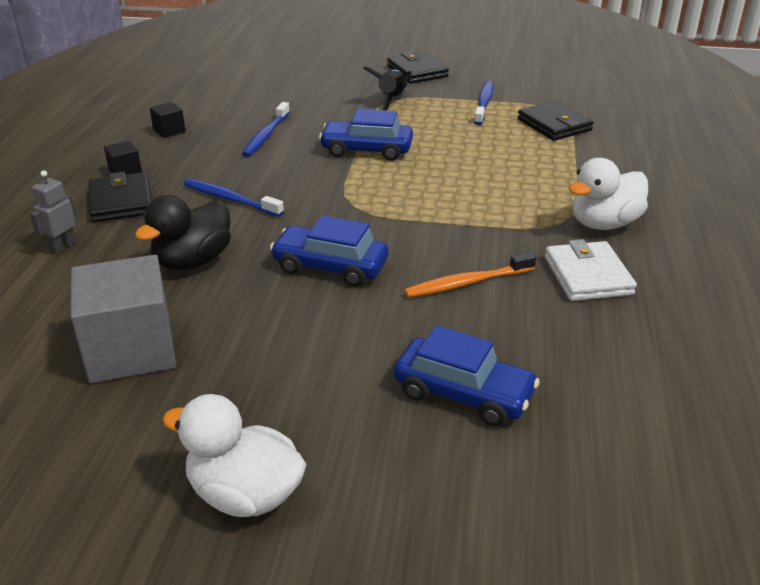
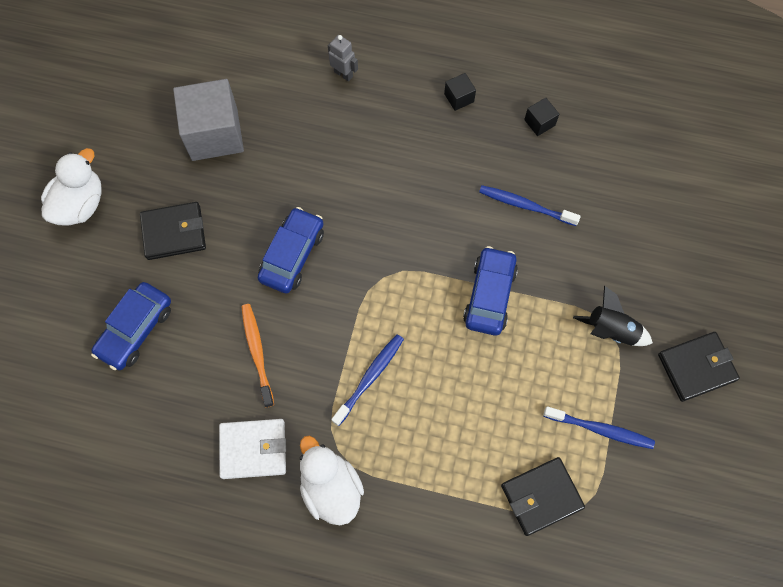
camera: 95 degrees right, 35 degrees up
black wallet [89,172,152,222] -> black wallet moved to [140,202,206,260]
black duck [135,195,231,270] -> none
blue toothbrush [184,179,284,217] -> blue toothbrush moved to [331,334,404,426]

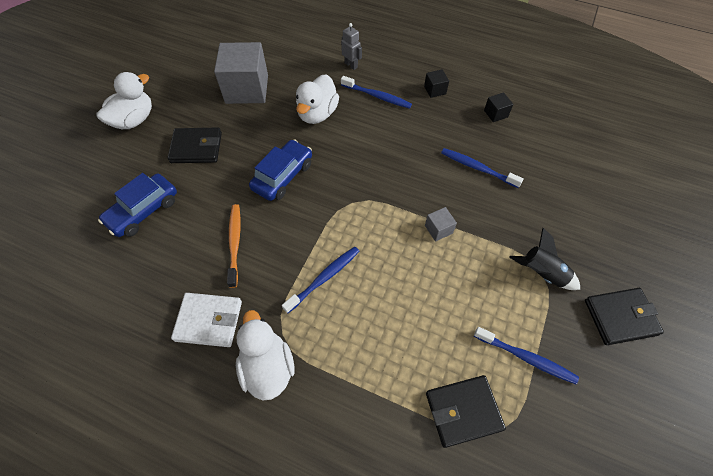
camera: 10 degrees right, 10 degrees down
blue car [463,246,518,335] -> grey cube [425,207,457,241]
none -> white duck [296,74,339,124]
none -> blue toothbrush [341,76,412,109]

